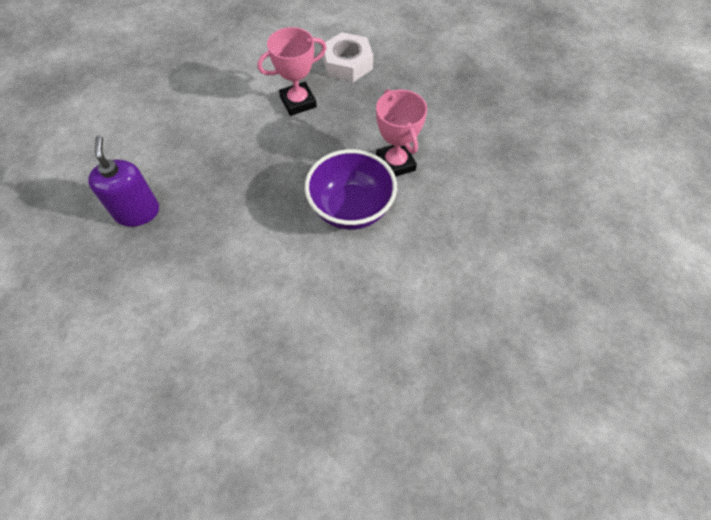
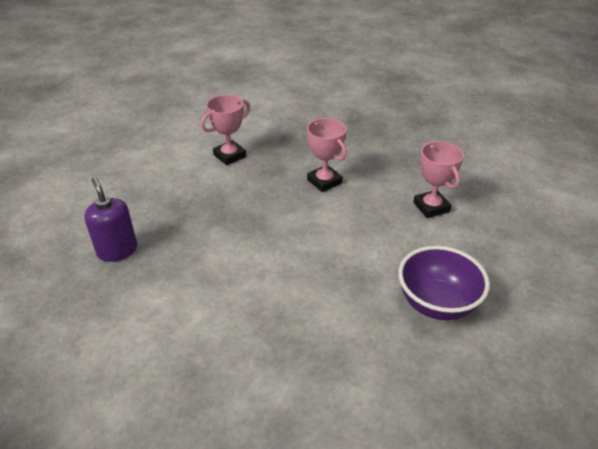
camera: 15 degrees left, 20 degrees down
purple bowl [304,149,397,230] -> purple bowl moved to [398,246,490,320]
white nut [323,32,373,82] -> none
none -> pink trophy [413,141,464,218]

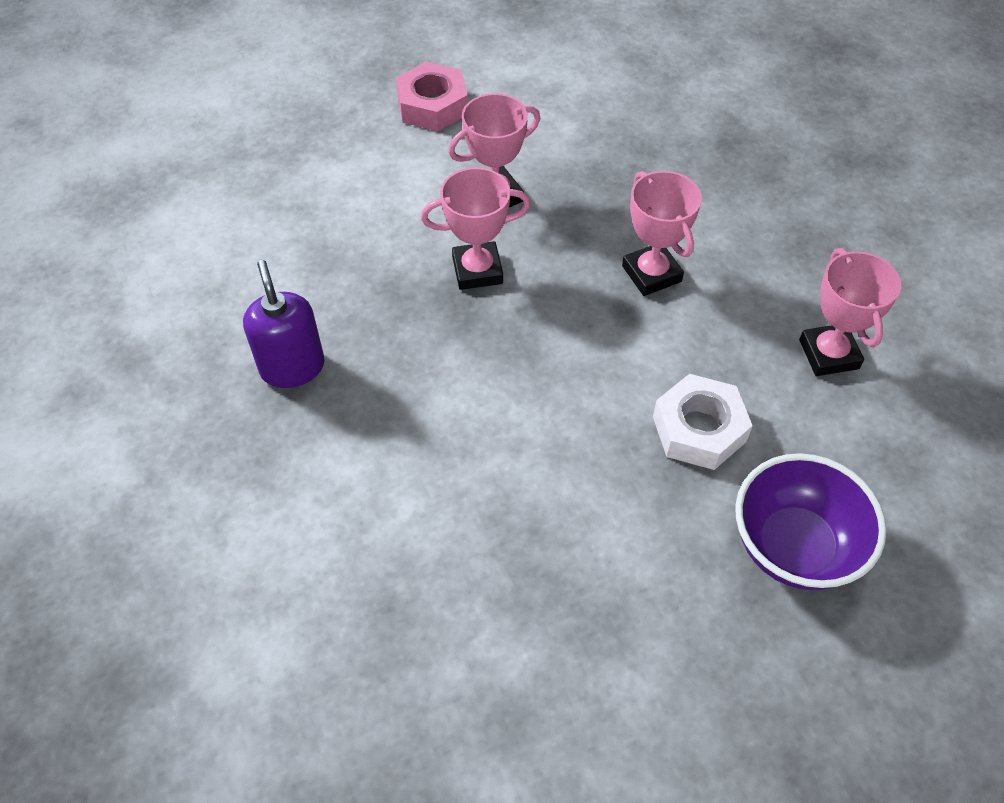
camera: 10 degrees right, 15 degrees up
none -> pink nut [396,62,468,131]
none -> pink trophy [421,167,530,290]
none -> white nut [653,374,753,470]

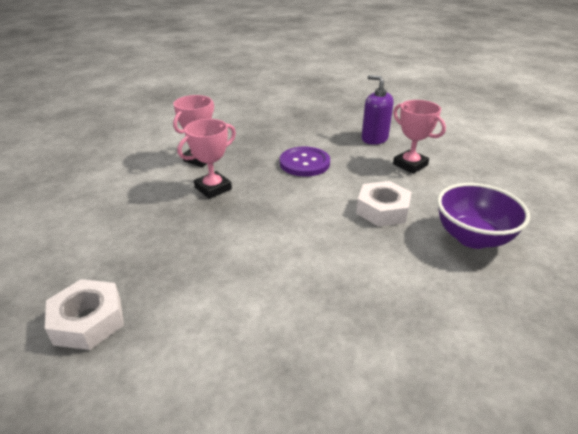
camera: 30 degrees left, 20 degrees down
purple soap dispenser [243,260,325,388] -> purple soap dispenser moved to [361,75,394,145]
pink nut [396,62,468,131] -> none
pink trophy [622,171,702,296] -> purple button [280,146,330,177]
none -> white nut [45,279,124,350]

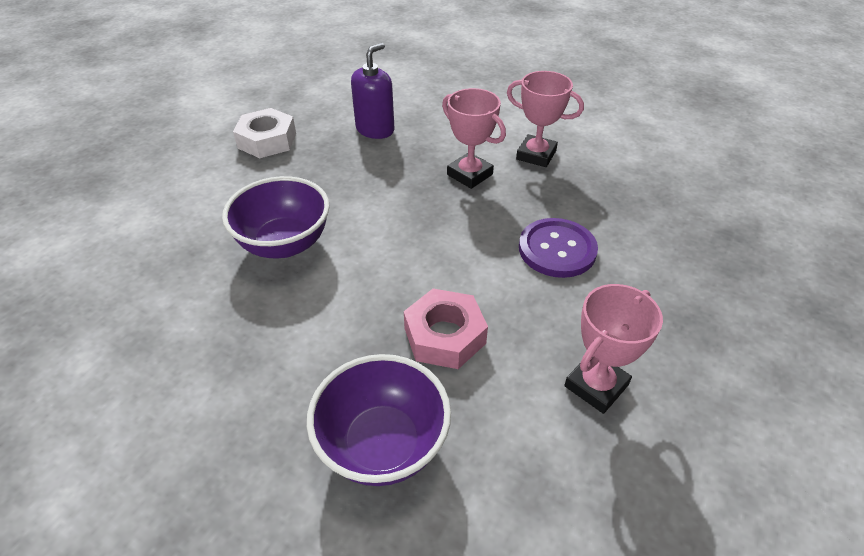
camera: 85 degrees right, 10 degrees up
white nut [356,181,412,227] -> pink nut [404,289,488,369]
purple soap dispenser [361,75,394,145] -> purple soap dispenser moved to [351,43,394,139]
none -> purple bowl [222,176,330,258]

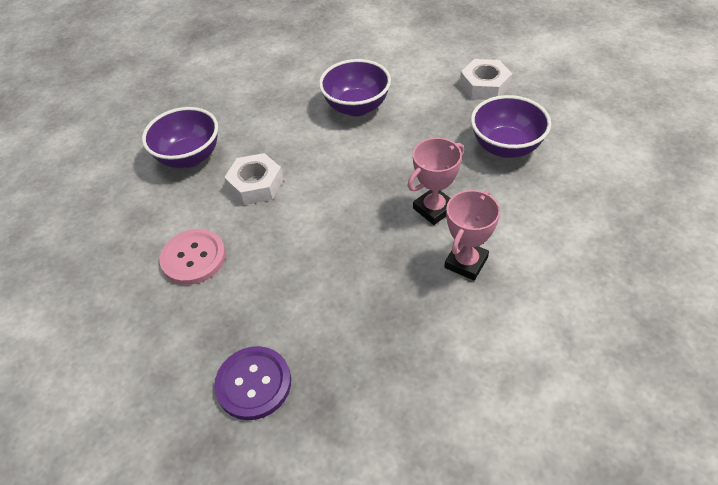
camera: 100 degrees right, 5 degrees up
purple soap dispenser [351,43,394,139] -> purple bowl [471,95,551,158]
pink nut [404,289,488,369] -> white nut [224,153,284,205]
purple button [519,218,598,278] -> purple button moved to [214,346,291,420]
pink trophy [564,284,663,414] -> pink button [160,229,226,285]

